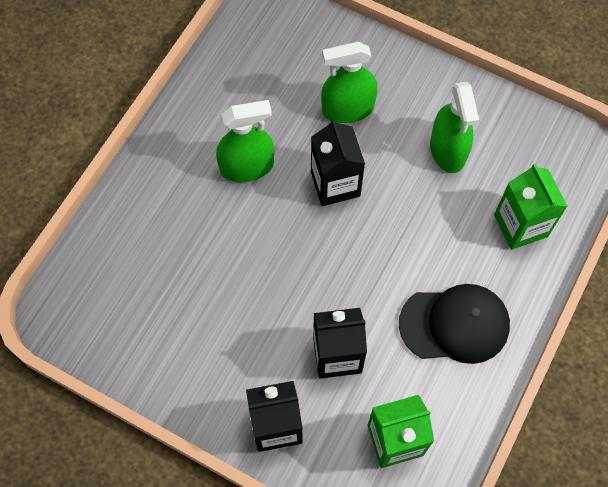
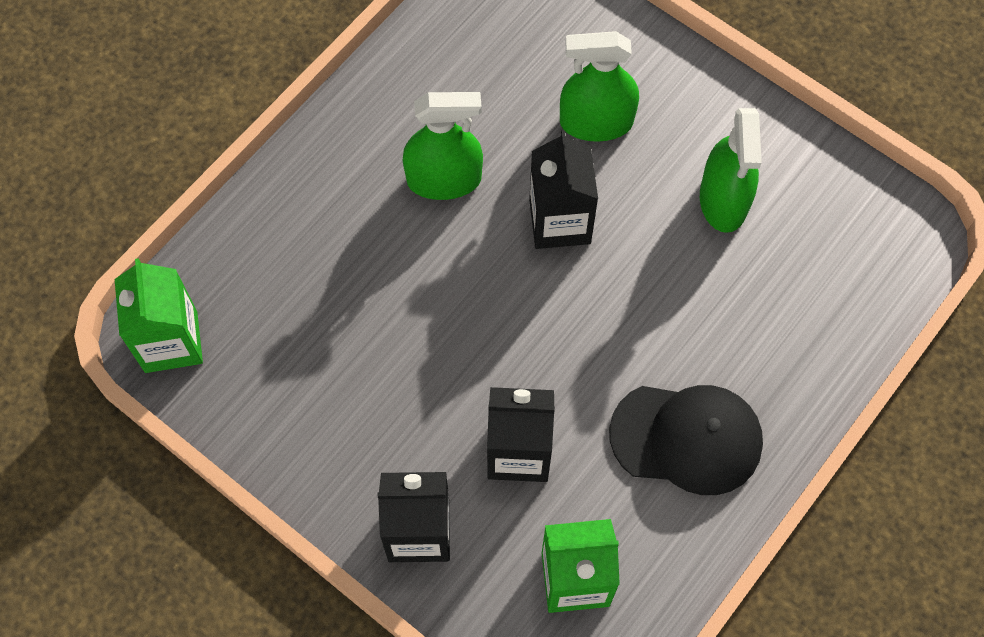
camera: 10 degrees right, 0 degrees up
green carton [494,163,568,250] -> green carton moved to [115,258,203,373]

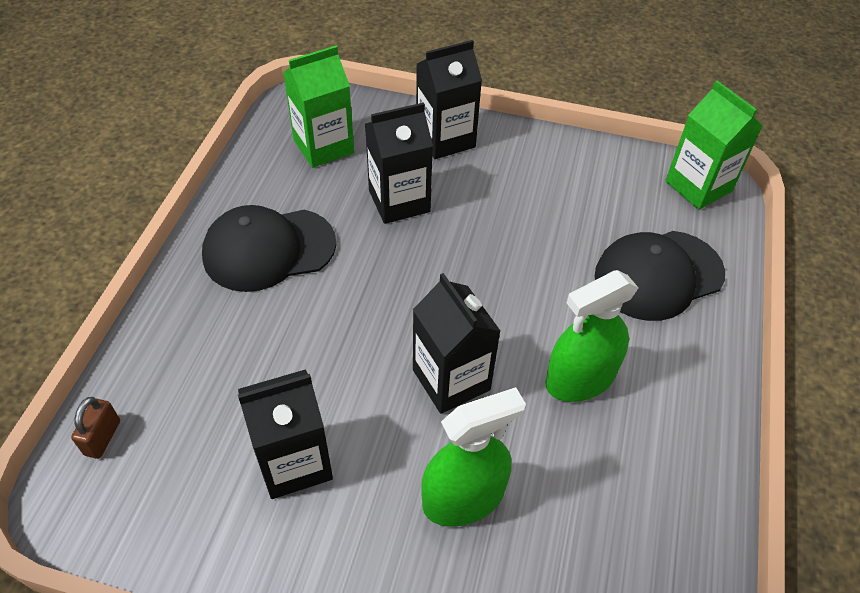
camera: 155 degrees right, 15 degrees down
green spray bottle [700,108,762,233] -> black carton [238,369,333,499]
none -> brown padlock [71,397,120,459]
none -> black cap [595,231,725,321]

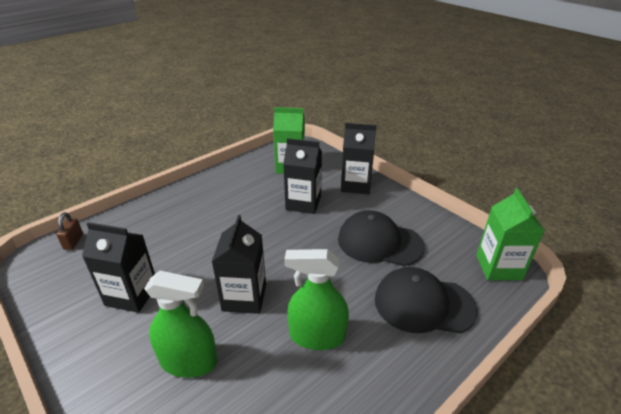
camera: 35 degrees right, 15 degrees down
brown padlock [71,397,120,459] -> brown padlock turned 45 degrees counterclockwise [56,212,83,250]
black cap [202,205,336,292] -> black cap moved to [338,210,425,266]

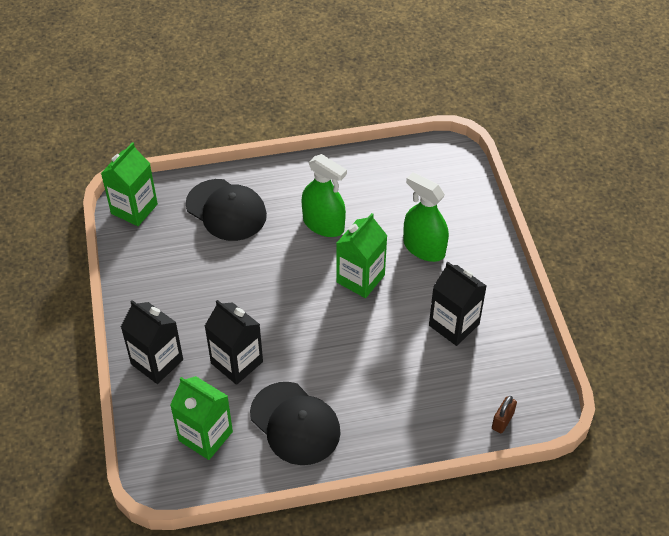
camera: 150 degrees left, 15 degrees up
black carton [212,215,266,314] -> green carton [336,213,387,298]
black cap [338,210,425,266] -> black cap moved to [250,382,341,465]

